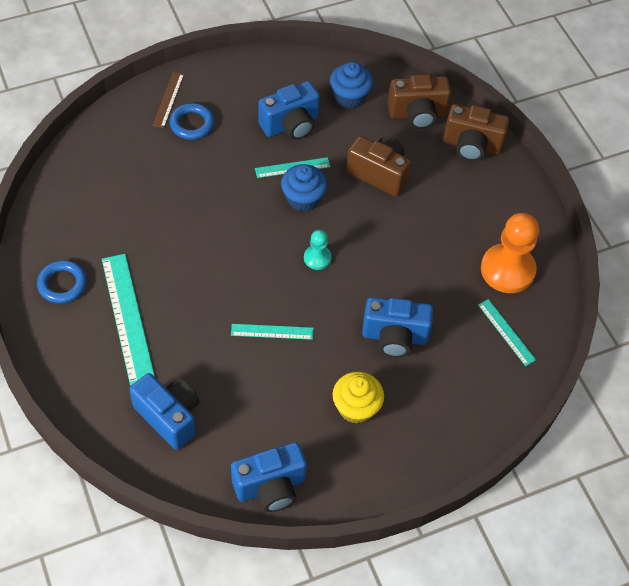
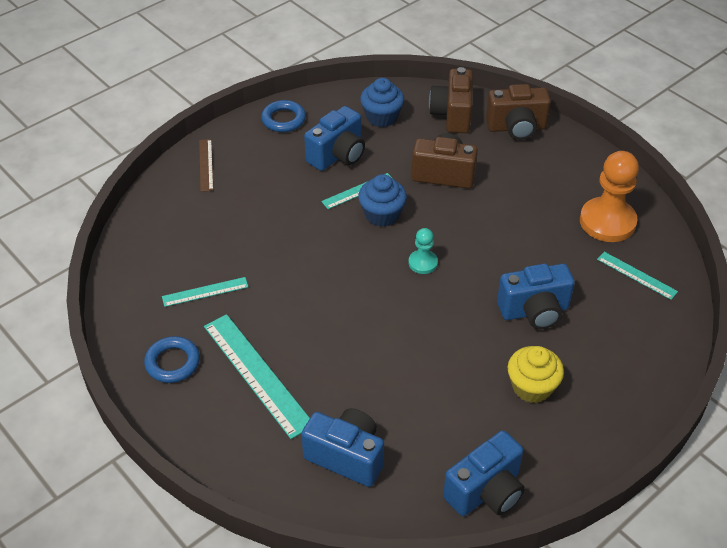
camera: 15 degrees left, 10 degrees down
blue ring [169,103,214,140] -> blue ring moved to [261,100,306,132]
turquoise ruler [231,324,314,340] -> turquoise ruler moved to [162,277,248,307]
brown camera [388,74,451,129] -> brown camera turned 120 degrees clockwise [429,67,473,133]

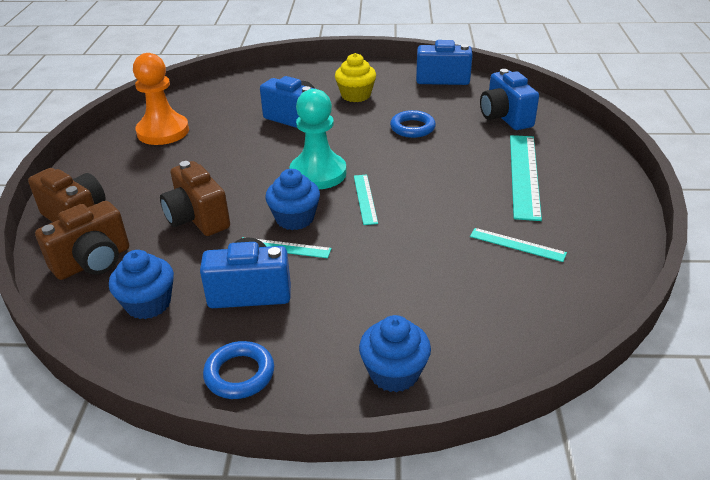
camera: 135 degrees left, 10 degrees down
blue ring [144,336,200,383] -> blue ring moved to [390,110,436,138]
brown ruler [199,139,213,192] -> blue cupcake [359,315,431,393]
turquoise pawn [409,228,438,274] -> turquoise pawn [289,89,347,189], size x1.98
turquoise ruler [597,252,678,300] -> turquoise ruler moved to [354,175,378,225]

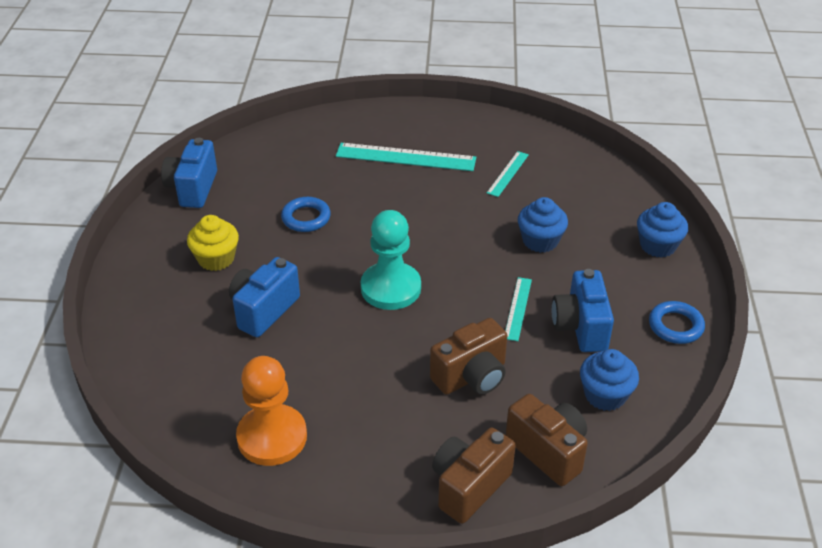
camera: 90 degrees left, 5 degrees up
blue cupcake [265,169,320,230] -> blue cupcake moved to [518,197,568,253]
turquoise ruler [354,175,378,225] -> none
blue camera [480,69,539,130] -> none

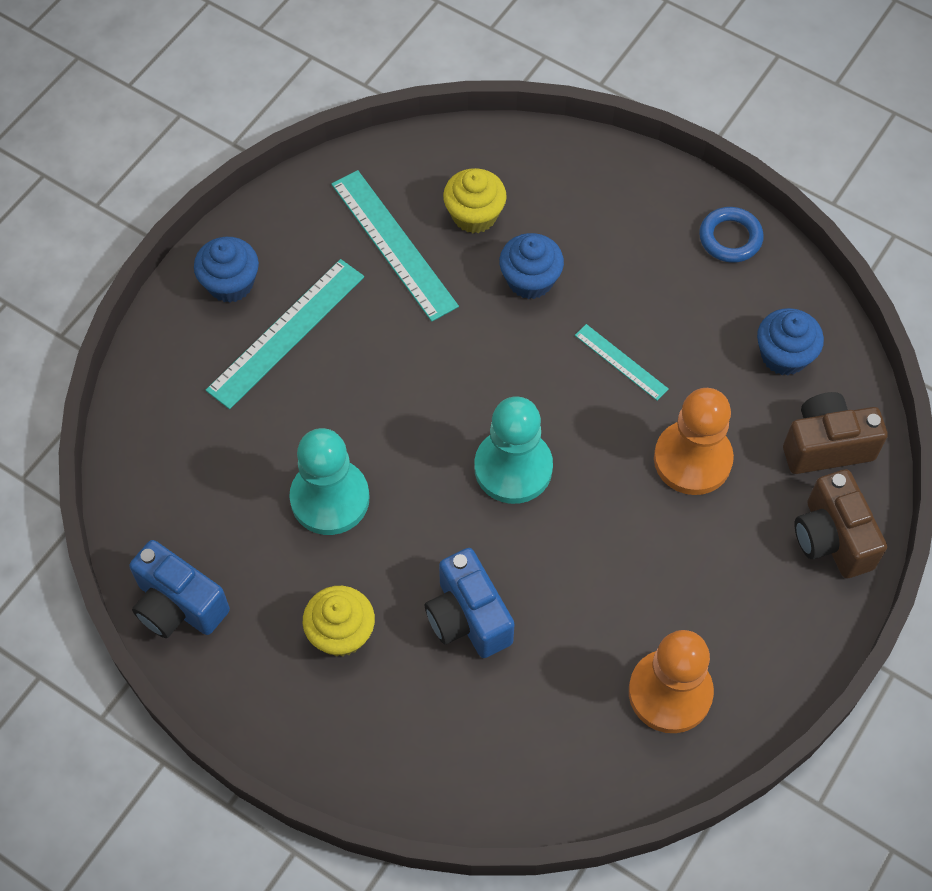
camera: 60 degrees left, 20 degrees up
blue ring [281,197,331,232] -> turquoise pawn [289,428,370,535]
brown camera [430,318,507,395] -> orange pawn [654,388,734,495]
turquoise ruler [487,151,529,197] -> turquoise ruler [331,170,459,322], size x1.84
blue camera [552,269,614,352] -> none
blue cupcake [637,202,688,258] -> blue cupcake moved to [194,237,259,303]
none -> yellow cupcake [443,168,507,233]

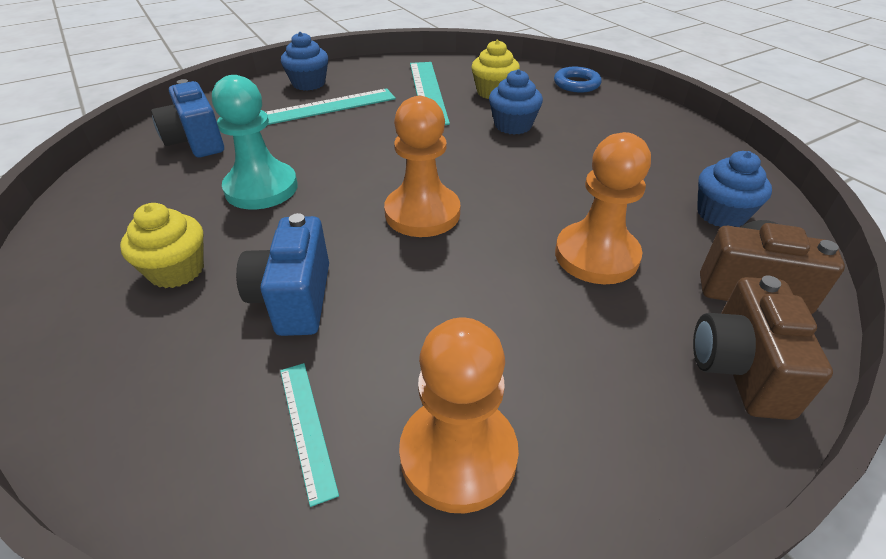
camera: 25 degrees right, 20 degrees down
blue camera [129,540,230,638] -> blue camera moved to [151,79,224,157]
turquoise pawn [474,396,553,504] -> orange pawn [384,96,460,237]
turquoise ruler [575,324,669,400] -> turquoise ruler moved to [280,363,339,507]
blue ring [699,207,764,263] -> blue ring moved to [554,67,602,93]

